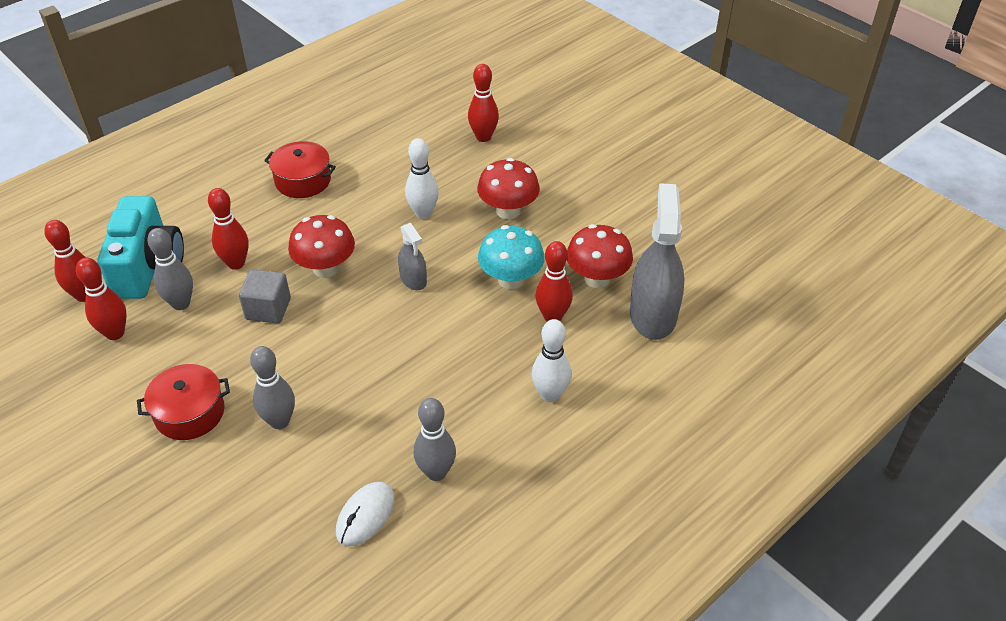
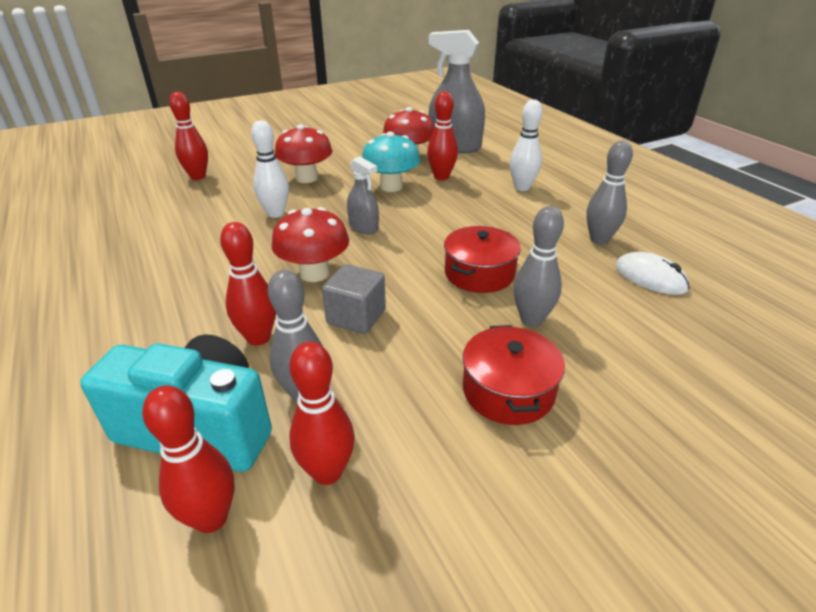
camera: 75 degrees left, 10 degrees down
red pot [264,141,336,198] -> red pot moved to [444,226,521,293]
grey spray bottle [398,223,427,290] -> grey spray bottle turned 60 degrees clockwise [347,157,379,234]

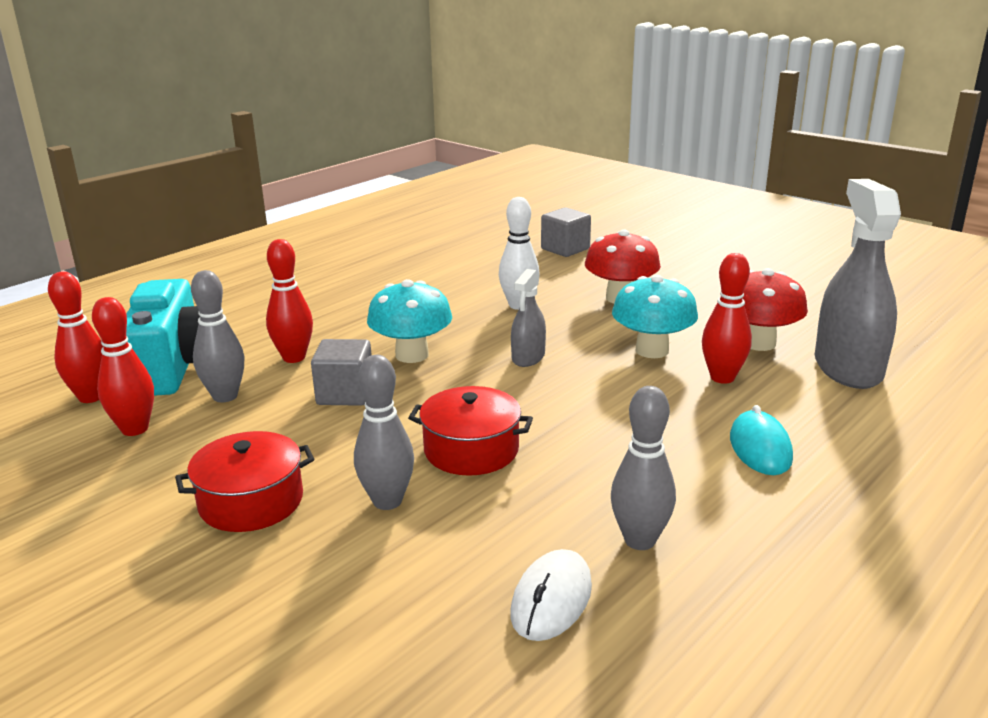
camera: 70 degrees right, 10 degrees down
red bowling pin [169,92,208,180] -> grey cube [541,207,591,257]
red mushroom [272,207,349,282] -> turquoise mushroom [367,279,452,363]
white bowling pin [510,100,542,191] -> turquoise mouse [730,405,793,475]

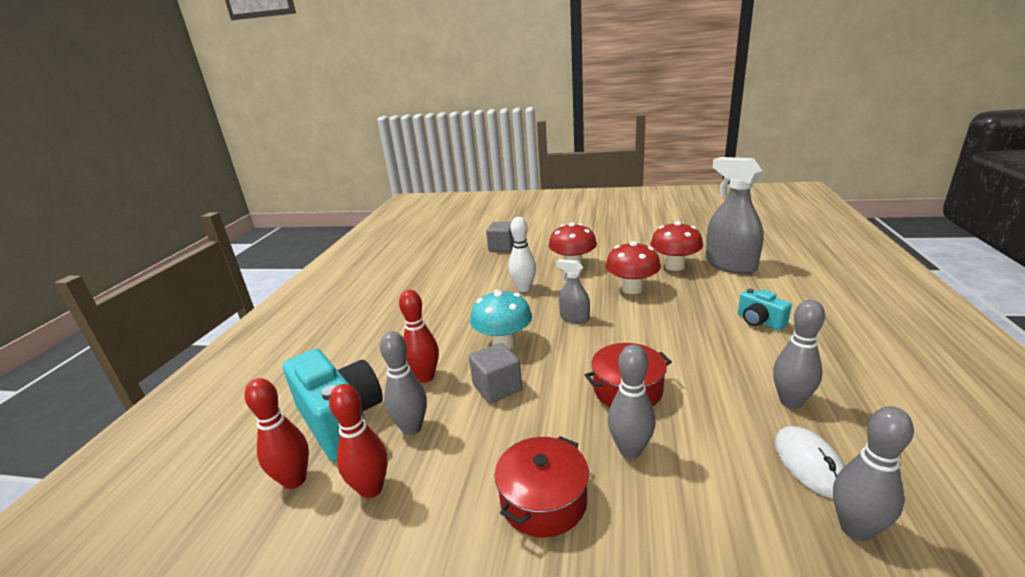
camera: 30 degrees left, 0 degrees up
grey spray bottle [511,269,546,367] -> grey spray bottle turned 135 degrees clockwise [556,259,590,324]
turquoise mushroom [612,275,698,358] -> red mushroom [606,241,661,294]
red bowling pin [702,253,752,384] -> none
turquoise mouse [730,405,793,475] -> turquoise camera [738,289,792,330]
none -> grey bowling pin [833,406,914,541]

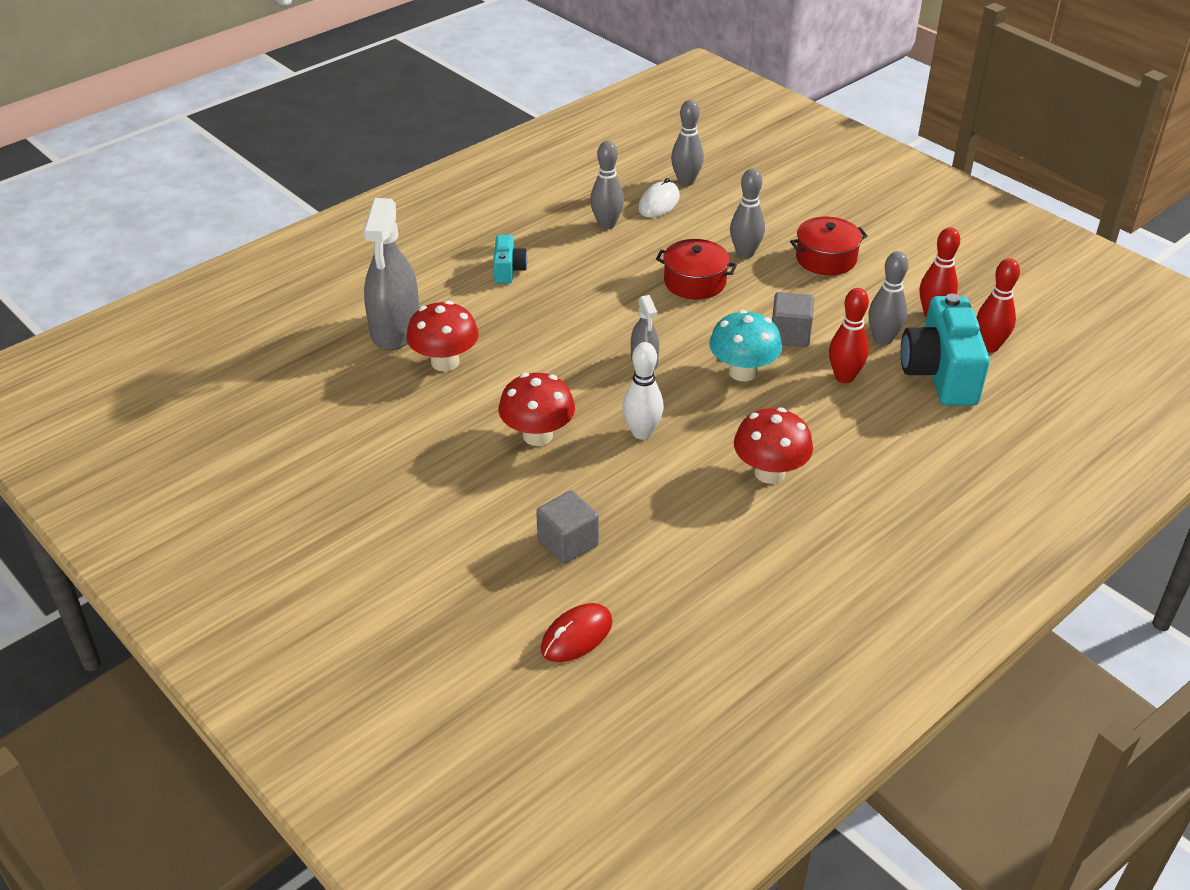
camera: 145 degrees left, 15 degrees up
red mushroom [606,241,661,294] -> red mushroom moved to [734,407,813,484]
none -> red mouse [541,603,613,662]

